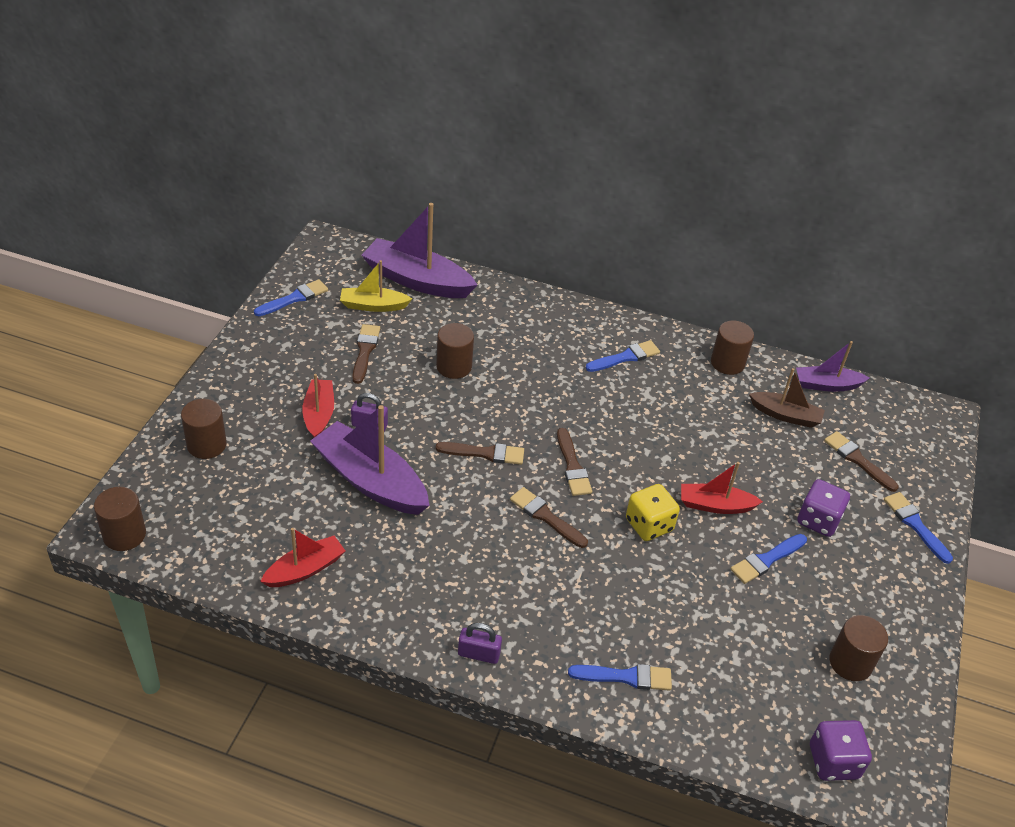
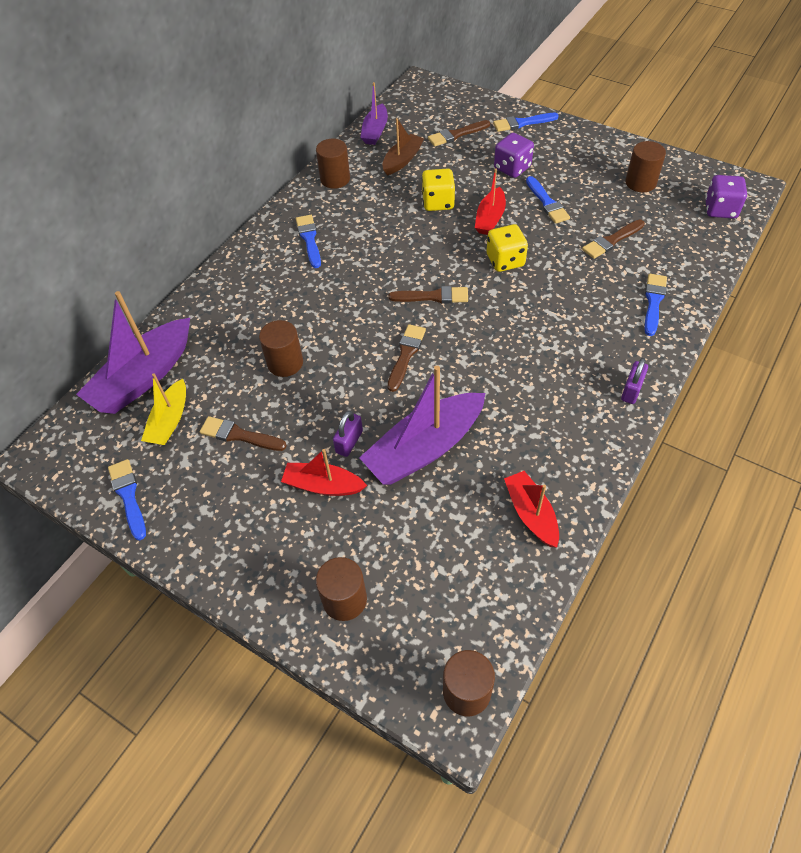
camera: 70 degrees left, 10 degrees up
brown brush [510,487,588,548] -> brown brush moved to [582,219,645,259]
none -> yellow dice [422,169,455,211]

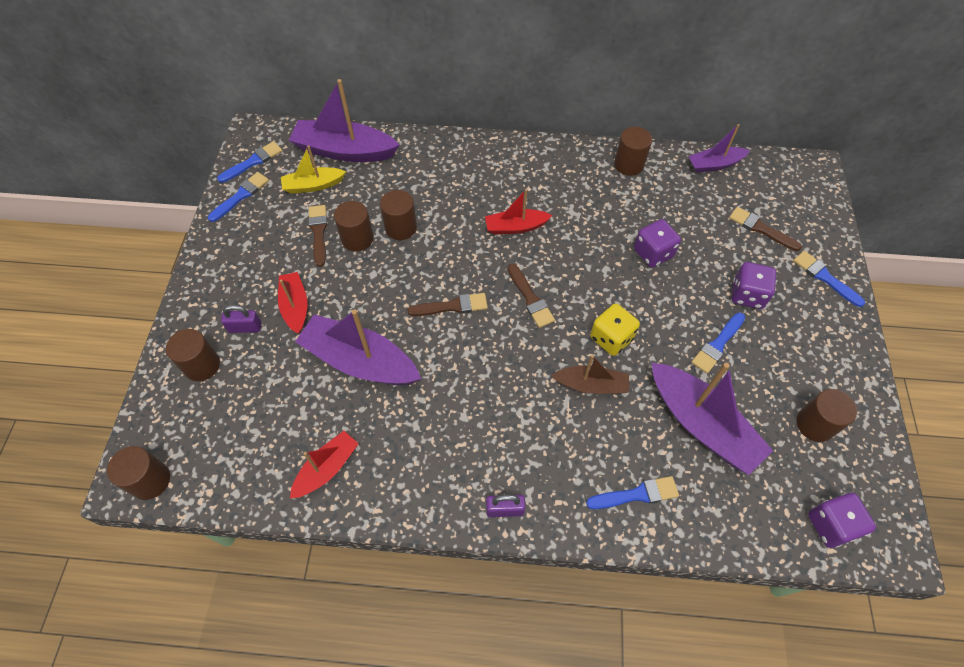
camera: 60 degrees right, 5 degrees up
blue brush [296,215,321,268] -> blue brush moved to [217,141,282,183]
purple padlock [333,410,363,457] -> purple padlock moved to [221,305,261,333]
brown boat [382,118,424,175] -> brown boat moved to [551,355,629,394]
yellow dice [422,169,455,211] -> purple dice [634,219,681,268]
red boat [475,169,506,235] -> red boat moved to [485,189,553,234]
brown brush [582,219,645,259] -> purple boat [652,363,773,475]
none -> brown cylinder [334,201,373,252]

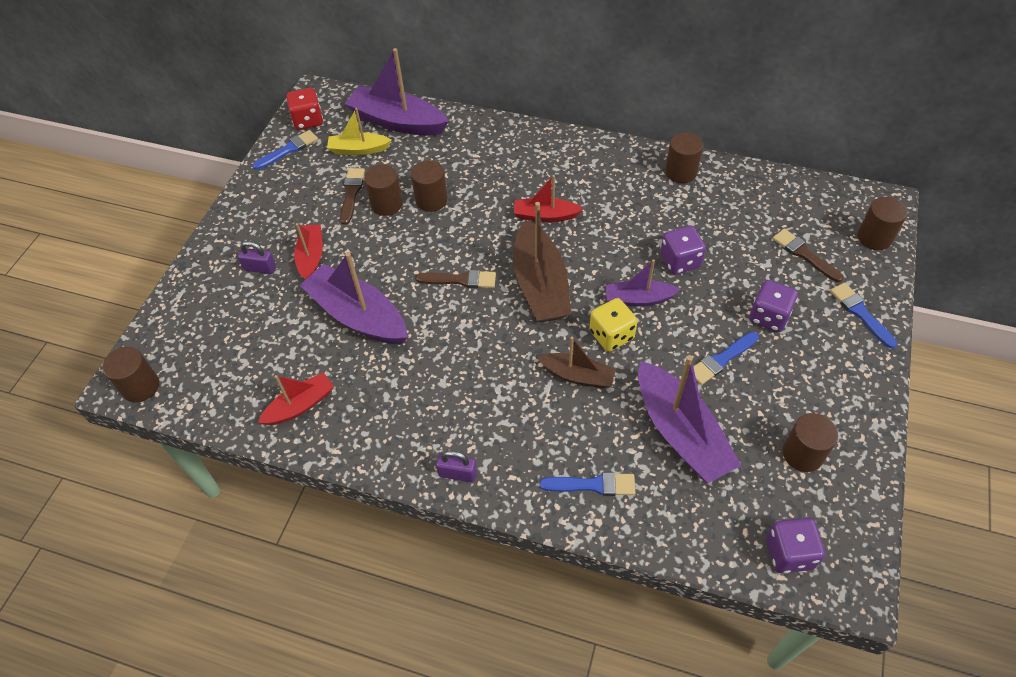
camera: 15 degrees right, 5 degrees down
brown cylinder [166,329,220,381] -> brown cylinder moved to [857,197,907,250]
blue brush [217,141,282,183] -> red dice [286,88,323,130]
brown brush [508,264,555,328] -> brown boat [513,202,571,323]
purple boat [689,124,750,173] -> purple boat moved to [605,259,681,306]

